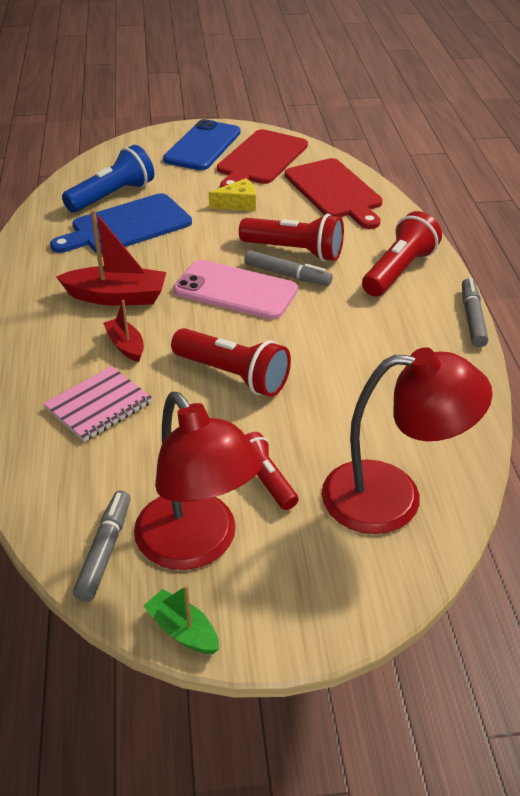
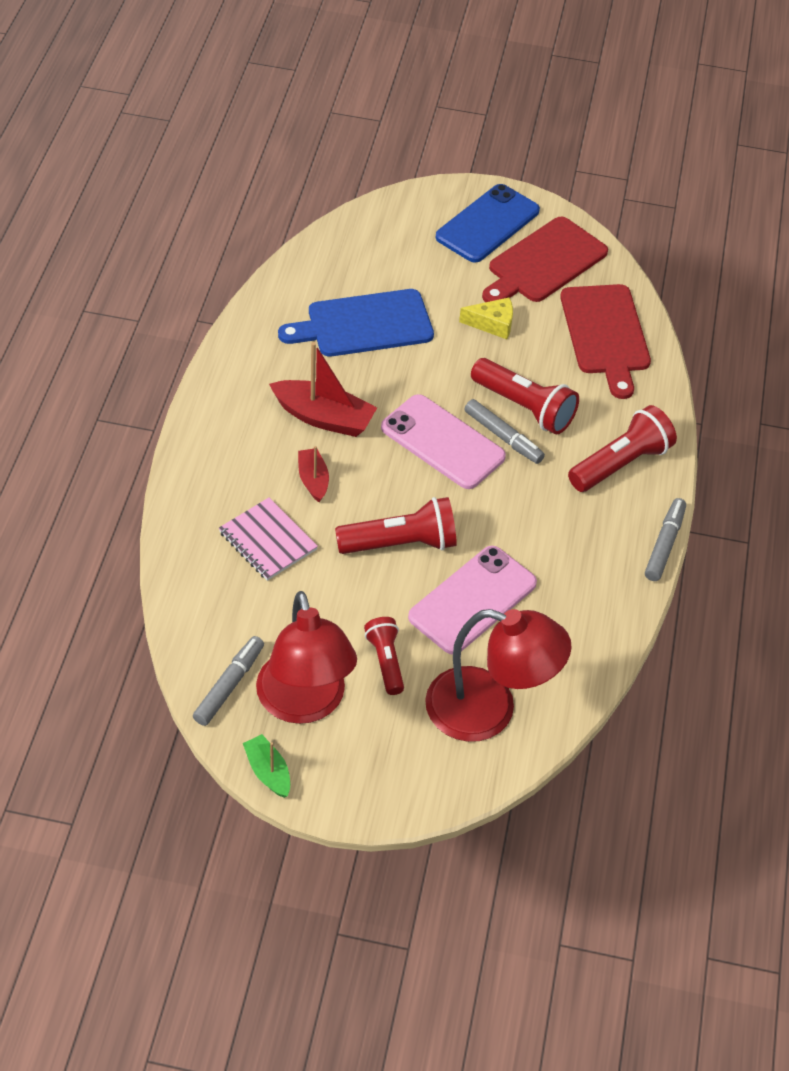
camera: 15 degrees right, 10 degrees up
pink notebook [43,366,152,442] -> pink notebook turned 75 degrees clockwise [219,497,318,581]
blue flashlight [62,145,154,213] -> none
red flashlight [171,328,291,397] -> red flashlight turned 60 degrees counterclockwise [335,497,457,554]
none -> pink phone [408,546,537,655]

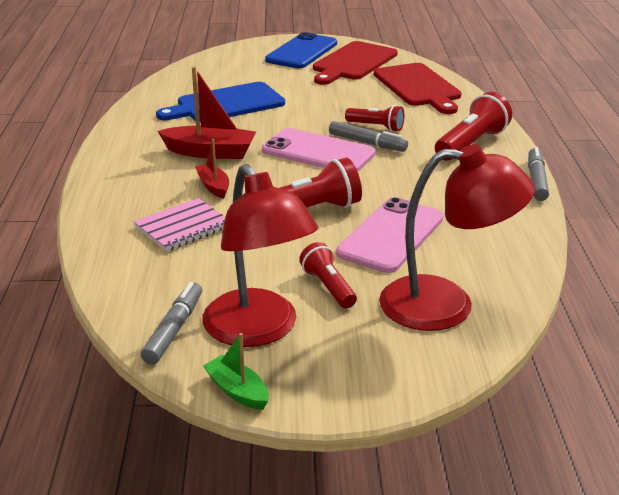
camera: 10 degrees left, 20 degrees down
pink notebook [219,497,318,581] -> pink notebook turned 75 degrees counterclockwise [134,198,225,252]
yellow cheese [459,297,513,339] -> none
red flashlight [471,358,579,434] -> red flashlight [345,105,404,132], size x0.62

